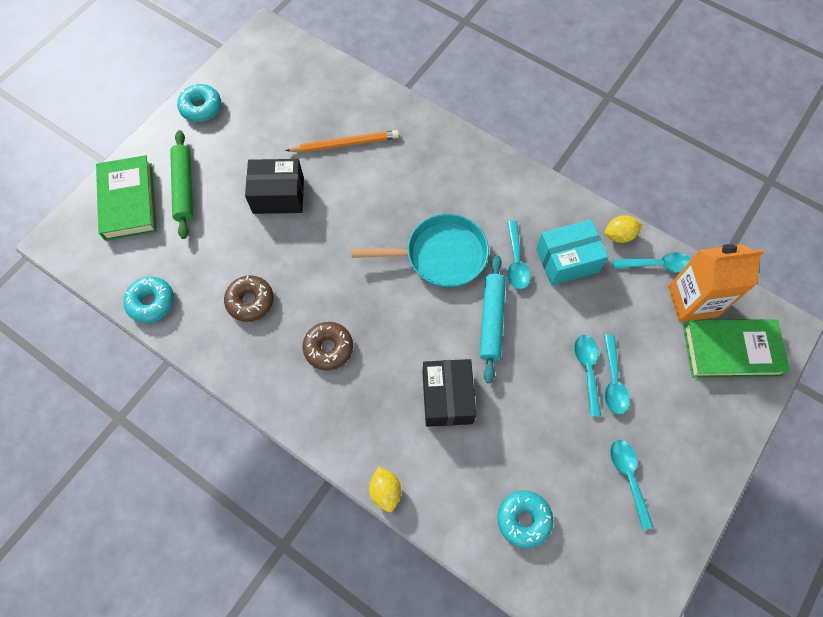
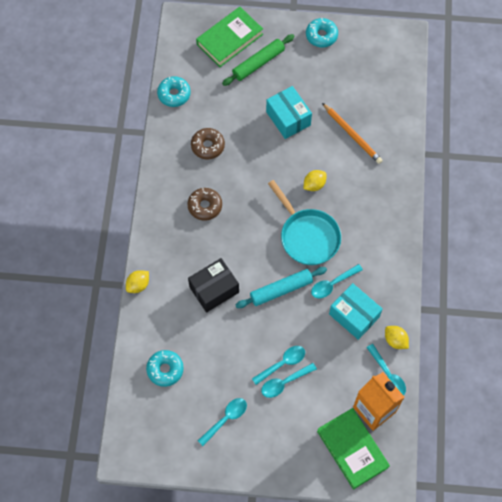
camera: 60 degrees right, 0 degrees up
black box [245,159,304,214] -> turquoise box [266,86,312,139]
none -> yellow lemon [303,170,327,191]

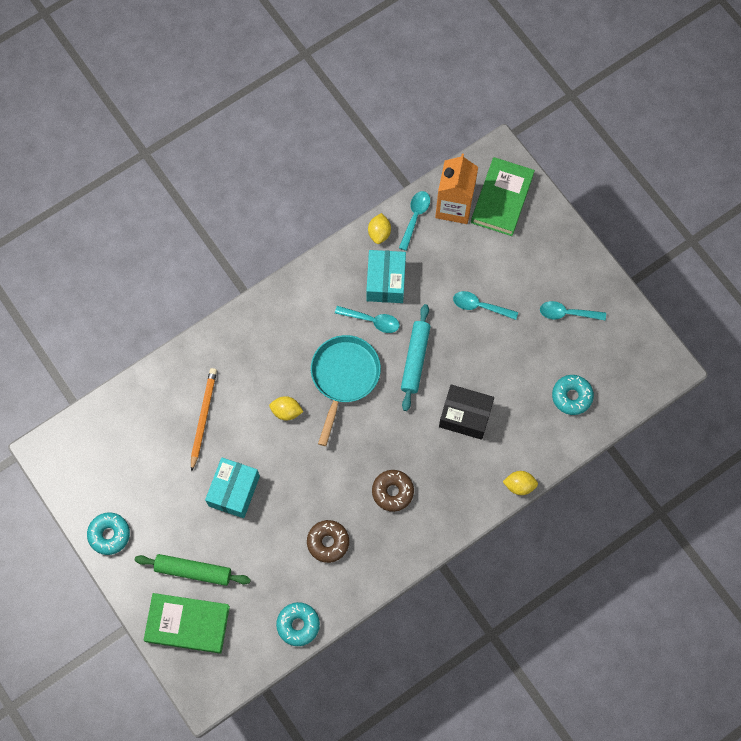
camera: 130 degrees left, 5 degrees up
turquoise rolling pin [236,267,327,308] -> turquoise rolling pin turned 75 degrees clockwise [401,304,431,411]
turquoise spoon [261,363,317,398] -> none

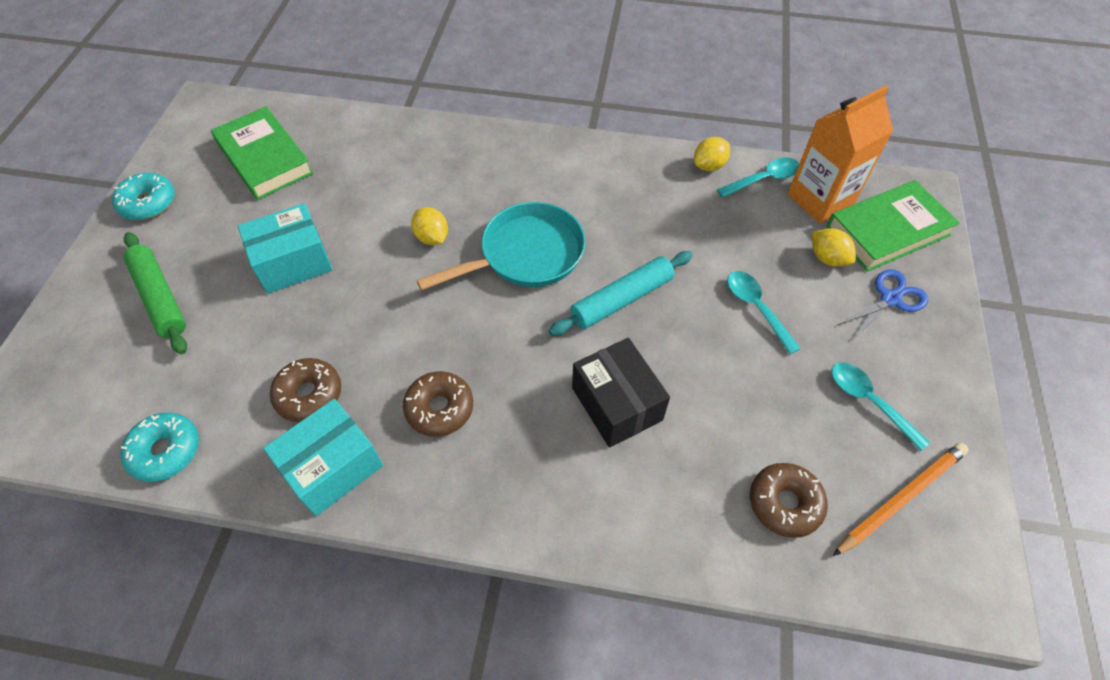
camera: 45 degrees right, 15 degrees down
green book [144,593,230,654] -> green book moved to [211,106,314,200]
orange pencil [191,368,217,472] -> orange pencil moved to [833,443,969,556]
turquoise spoon [335,306,400,333] -> none
turquoise box [366,250,406,303] -> turquoise box moved to [263,399,383,516]
yellow lemon [503,471,538,495] -> yellow lemon moved to [812,228,856,267]
turquoise donut [552,375,594,415] -> brown donut [750,463,828,538]
none -> blue scissors [836,269,928,339]

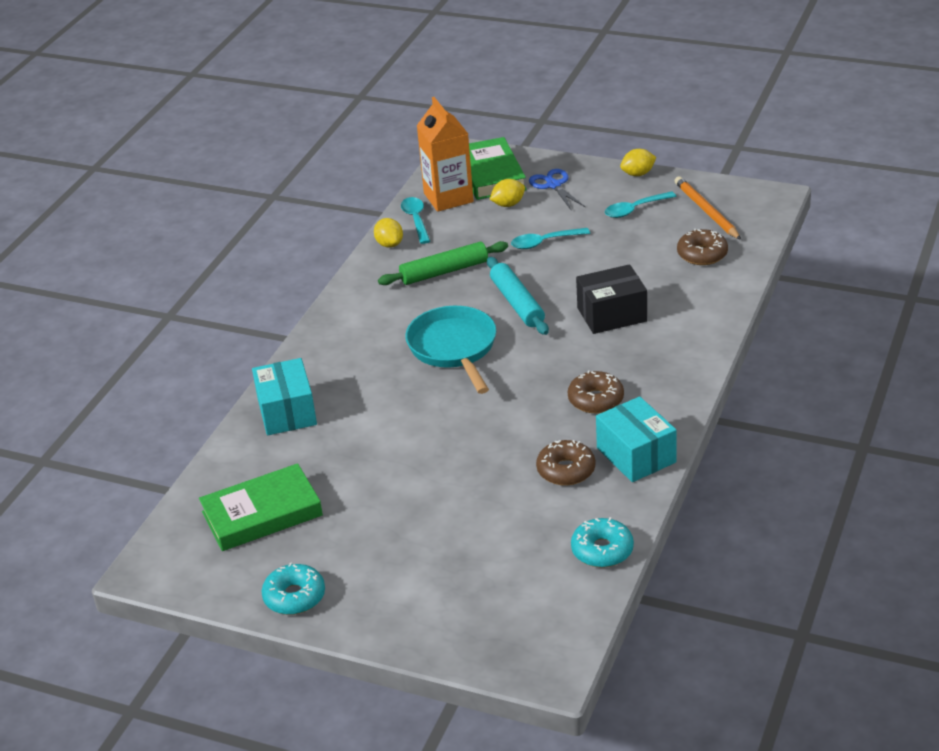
camera: 75 degrees left, 20 degrees down
green rolling pin [123,232,187,354] -> green rolling pin moved to [378,241,508,285]
turquoise box [238,203,333,294] -> turquoise box moved to [252,358,317,435]
yellow lemon [411,207,448,245] -> yellow lemon moved to [620,149,656,176]

